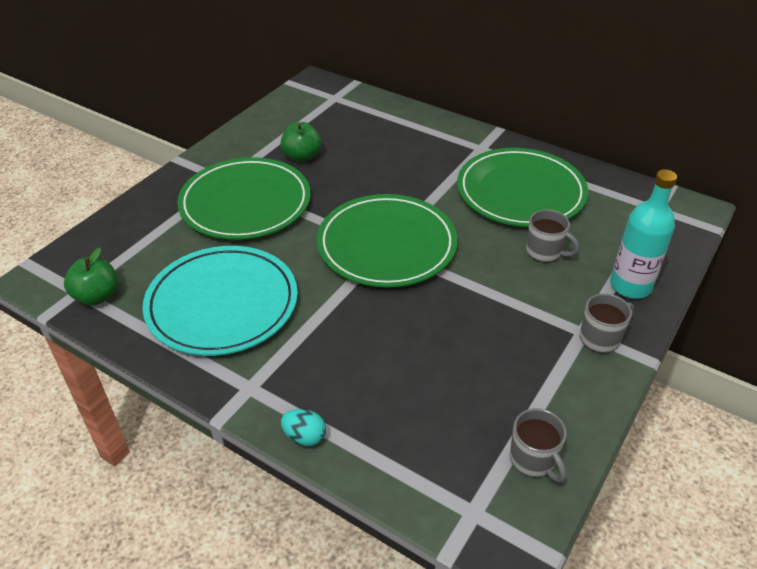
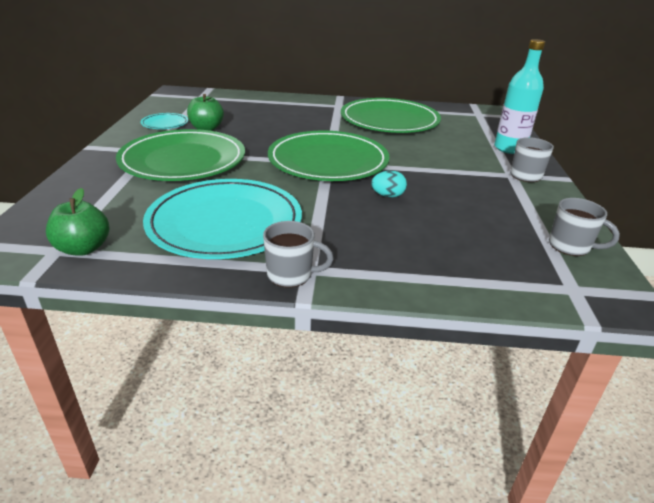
camera: 30 degrees left, 10 degrees down
turquoise egg [281,409,326,446] -> turquoise egg moved to [371,170,407,198]
grey mug [526,209,580,263] -> grey mug moved to [263,221,334,288]
none -> turquoise plate [141,113,188,129]

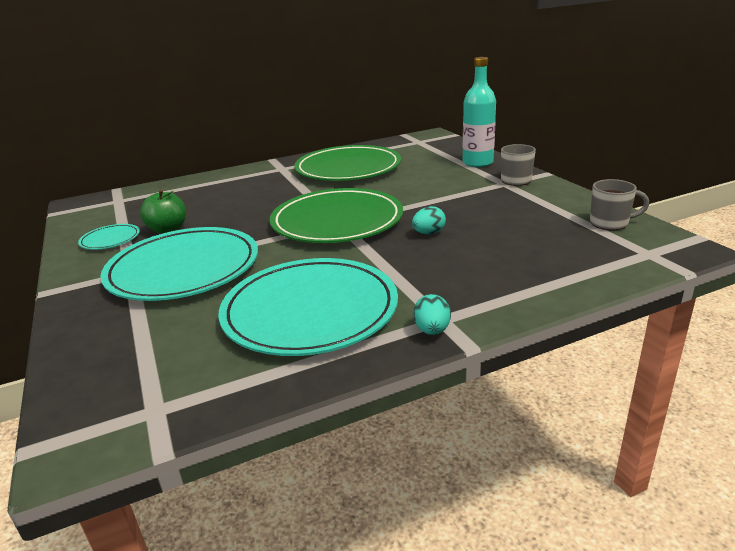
camera: 25 degrees left, 5 degrees down
green apple [46,188,110,256] -> none
green plate [116,129,245,181] -> turquoise plate [100,227,258,301]
grey mug [263,221,334,288] -> turquoise egg [413,294,451,335]

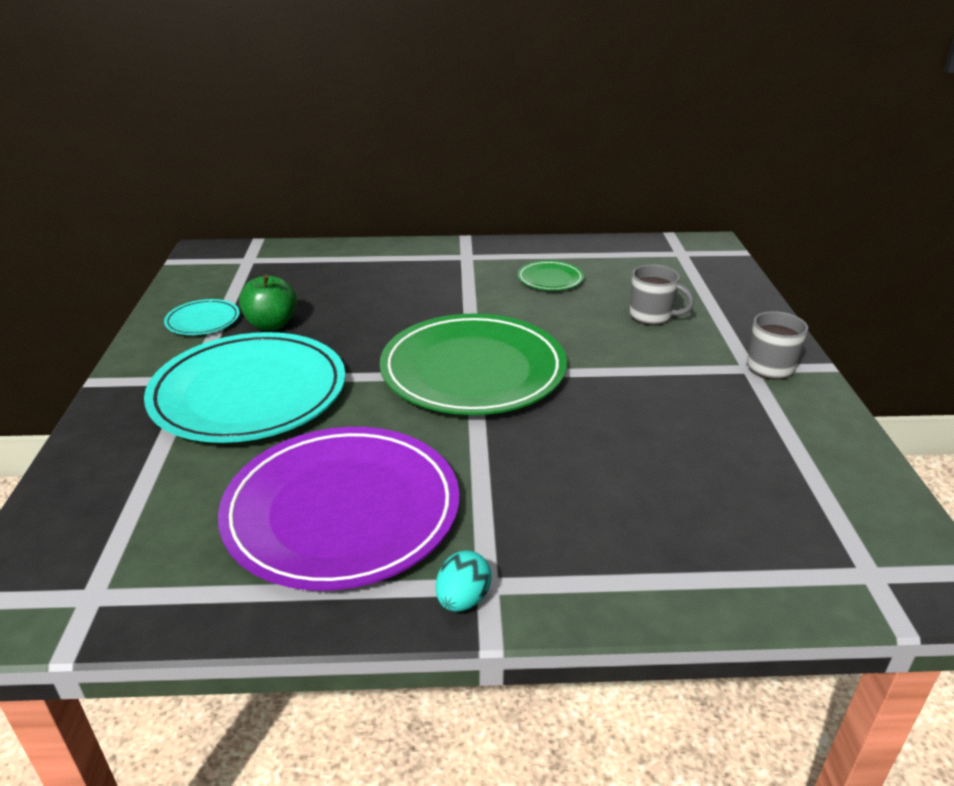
camera: 20 degrees right, 5 degrees up
turquoise plate [219,258,398,356] -> purple plate [218,427,459,591]
green plate [294,145,401,181] -> green plate [517,260,584,291], size x0.43
turquoise egg [412,206,446,235] -> none
turquoise bottle [463,57,496,167] -> none
grey mug [590,179,649,230] -> grey mug moved to [630,264,694,325]

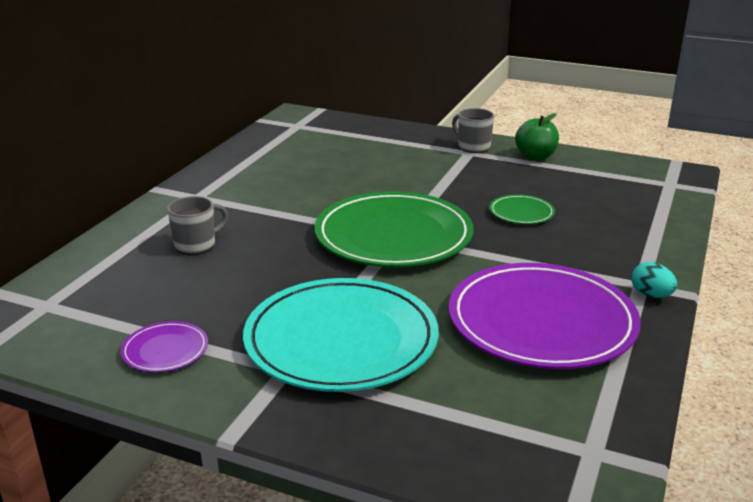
camera: 65 degrees left, 5 degrees down
turquoise plate [164,299,240,335] -> purple plate [121,321,208,372]
green apple [239,275,297,330] -> green apple moved to [515,113,559,160]
green plate [517,260,584,291] -> green plate moved to [489,194,555,224]
grey mug [630,264,694,325] -> grey mug moved to [167,196,228,255]

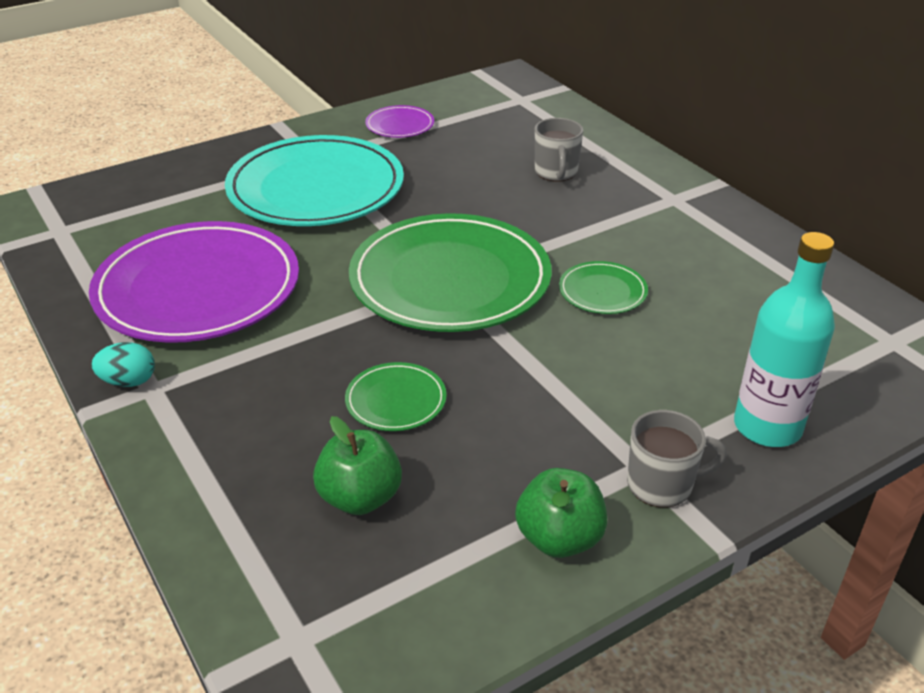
camera: 125 degrees right, 10 degrees up
none -> green apple [313,416,402,515]
none -> green plate [559,261,648,314]
none -> turquoise bottle [734,232,835,447]

